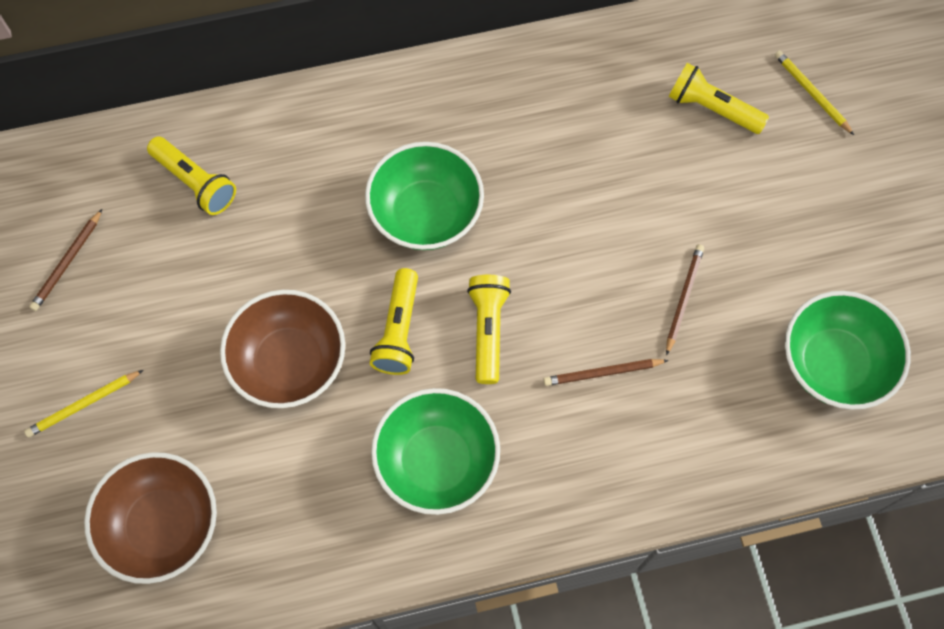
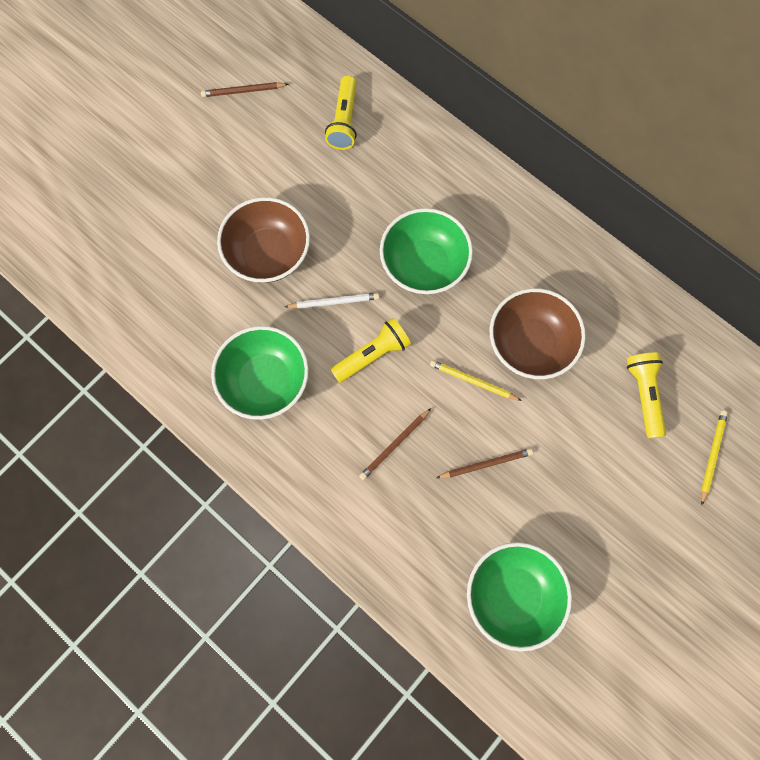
camera: 55 degrees right, 5 degrees up
yellow pencil [24,370,143,438] -> yellow pencil moved to [430,360,522,401]
brown bowl [84,452,217,584] -> brown bowl moved to [490,288,586,379]
yellow flashlight [370,268,418,375] -> white pencil [285,293,379,309]
brown pencil [543,359,669,386] -> brown pencil turned 90 degrees counterclockwise [359,408,431,480]

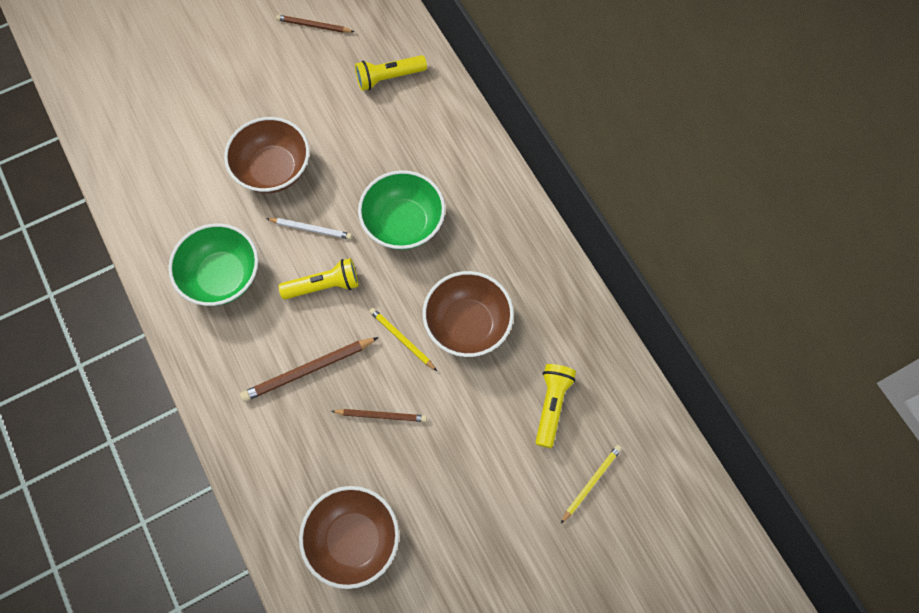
camera: 20 degrees right, 5 degrees down
yellow flashlight [325,75,357,150] -> yellow flashlight turned 45 degrees clockwise [355,55,427,91]
brown pencil [359,408,431,480] -> brown pencil [240,337,379,402], size x1.56
green bowl [467,542,572,651] -> brown bowl [299,486,399,589]

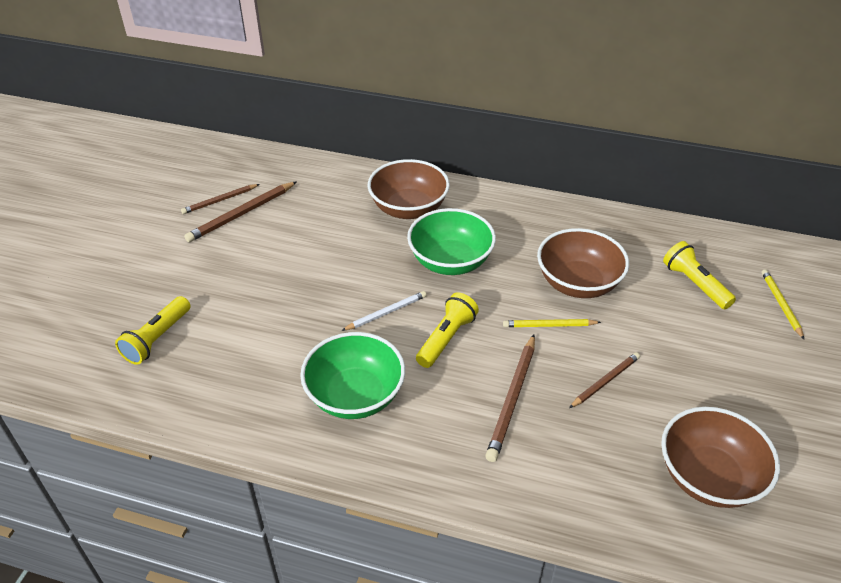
camera: 45 degrees left, 25 degrees down
brown bowl [224,117,310,193] -> brown bowl moved to [368,159,450,219]
yellow flashlight [355,55,427,91] -> yellow flashlight moved to [115,296,191,365]
none -> brown pencil [184,181,297,243]

